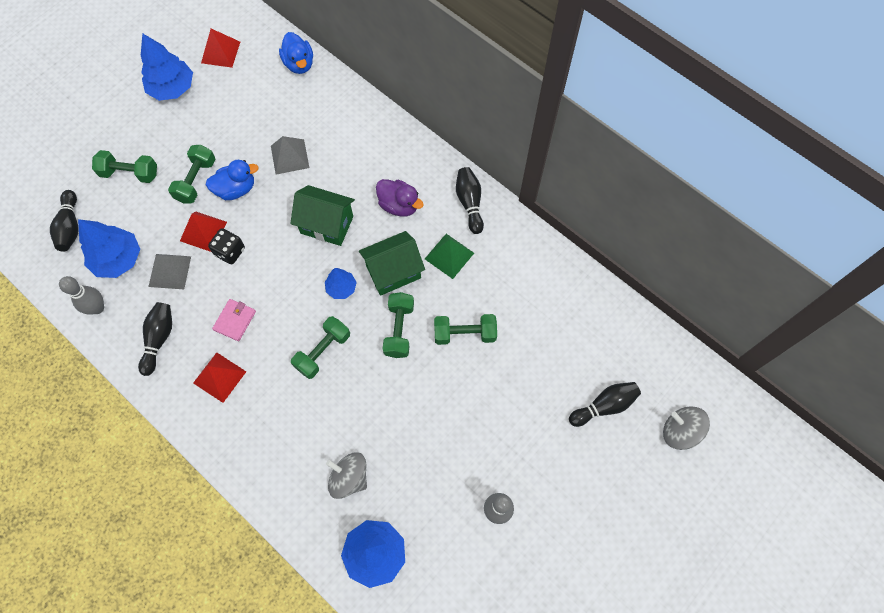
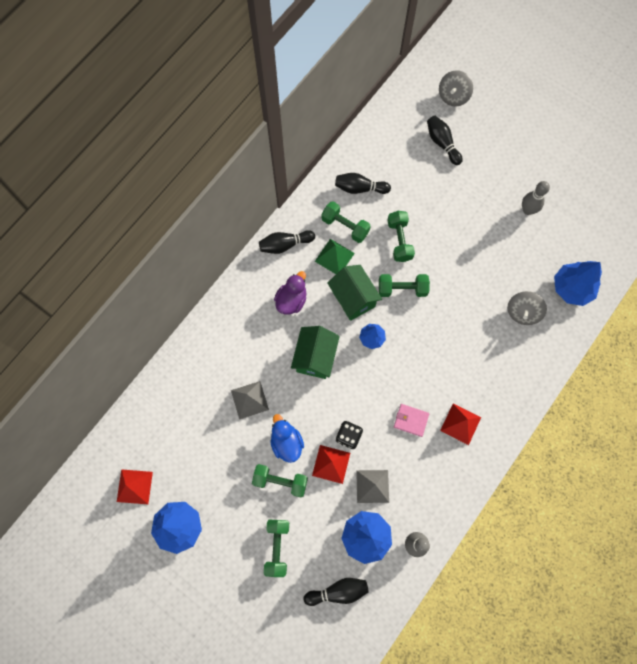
camera: 95 degrees left, 5 degrees up
black bowling pin [138,302,172,376] -> black bowling pin moved to [335,173,391,194]
blue duck [279,32,313,74] -> none
green dumbbell [291,316,350,379] -> green dumbbell moved to [322,201,371,243]

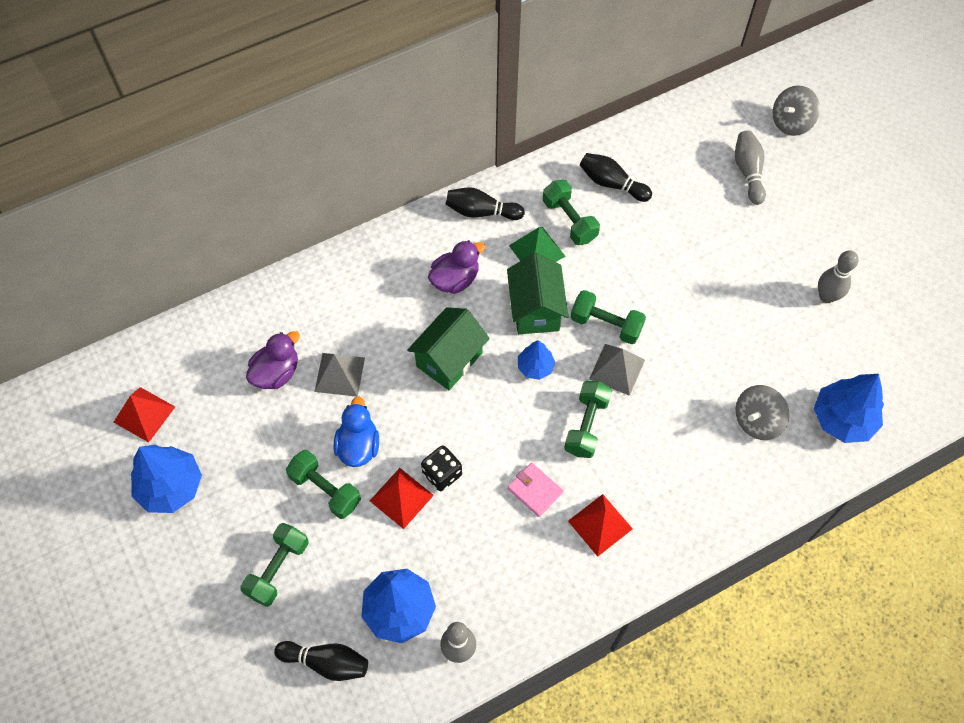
camera: 25 degrees right, 10 degrees down
grey pyramid [356,470,389,503] -> grey pyramid moved to [589,344,645,396]
green dumbbell [387,211,415,262] -> green dumbbell moved to [564,381,612,458]
black bowling pin [427,116,463,165] -> grey bowling pin [735,130,766,205]
none -> purple duck [246,331,300,389]

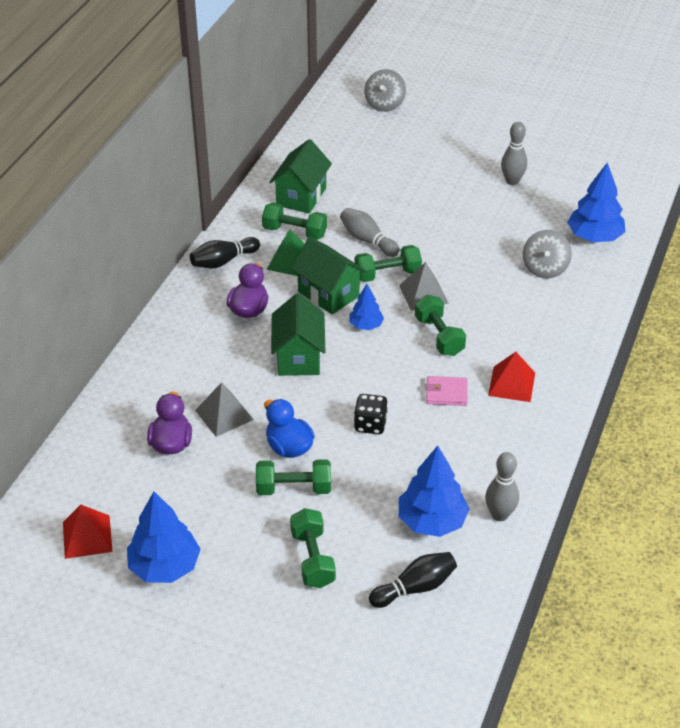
camera: 40 degrees left, 20 degrees down
red pyramid [370,468,434,529] -> none
black bowling pin [580,153,652,202] -> green house [269,139,332,214]
grey bowling pin [735,130,766,205] -> grey bowling pin moved to [340,208,400,257]

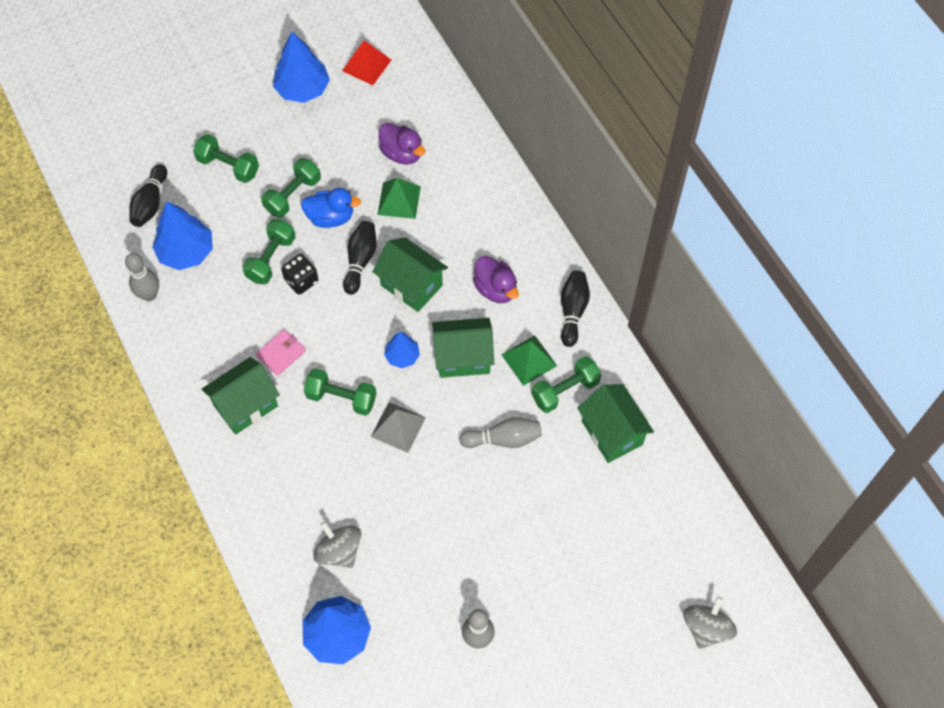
camera: 130 degrees right, 20 degrees up
grey pyramid [195,382,254,437] -> green pyramid [377,178,421,219]
green dumbbell [355,245,422,282] -> green dumbbell moved to [242,219,295,284]
grey spinning top [364,69,406,112] -> grey spinning top turned 60 degrees clockwise [684,596,737,649]
red pyramid [488,352,535,402] -> green house [201,357,280,435]
none -> black bowling pin [343,221,377,295]

